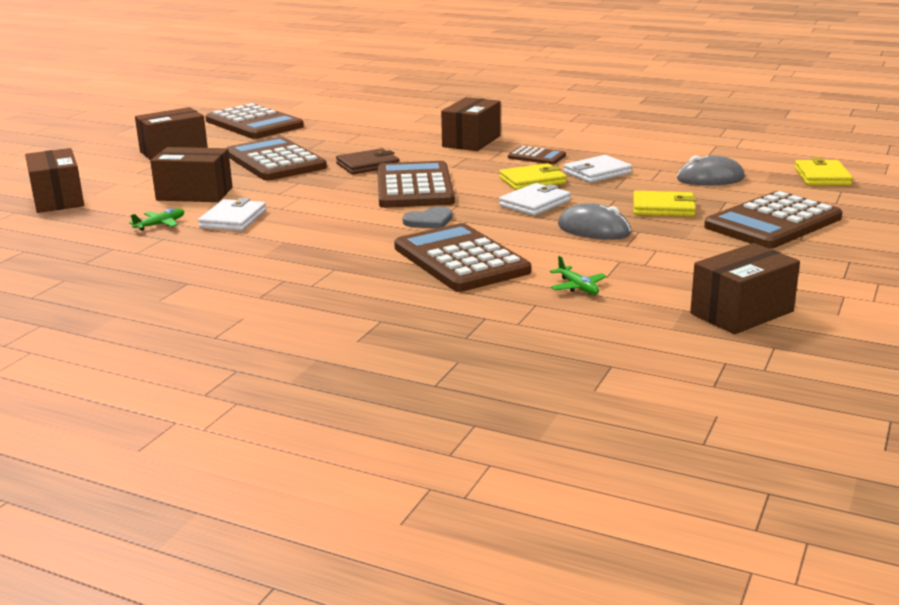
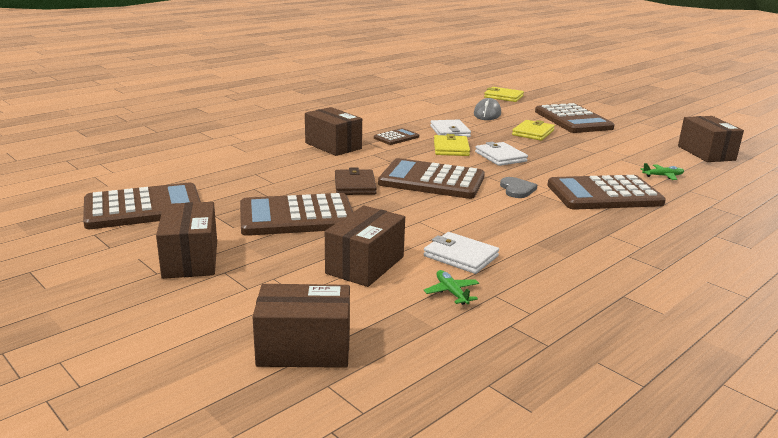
camera: 70 degrees left, 0 degrees up
grey mouse [558,203,631,240] -> none

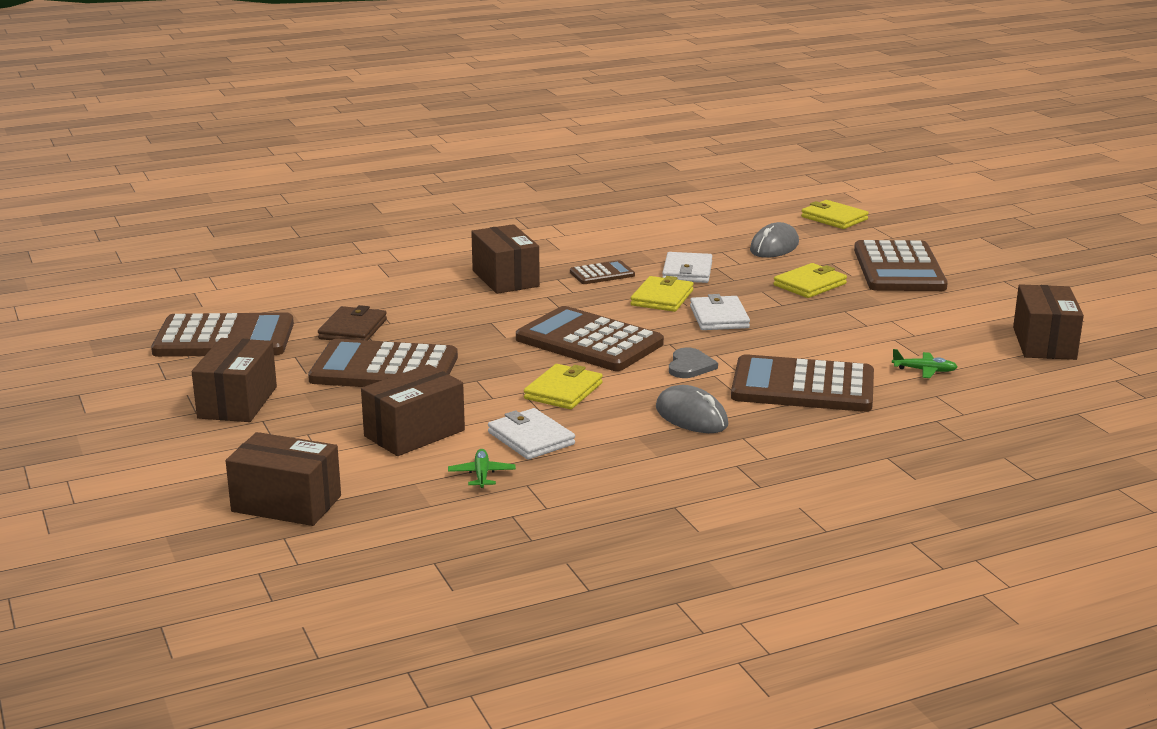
camera: 20 degrees right, 0 degrees up
brown wallet [335,168,377,195] -> brown wallet moved to [318,305,387,340]
none -> yellow wallet [524,364,603,409]
none -> grey mouse [656,385,729,433]

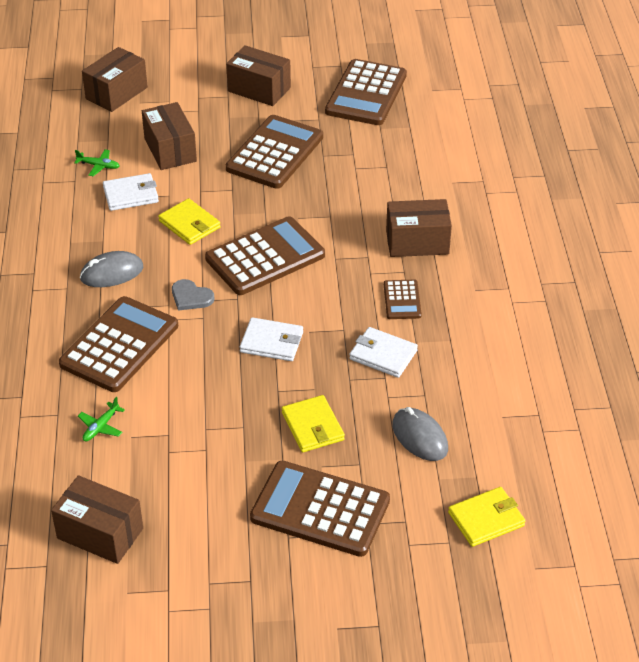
camera: 110 degrees right, 20 degrees up
brown wallet [318,305,387,340] -> none
yellow wallet [631,276,694,312] -> none

